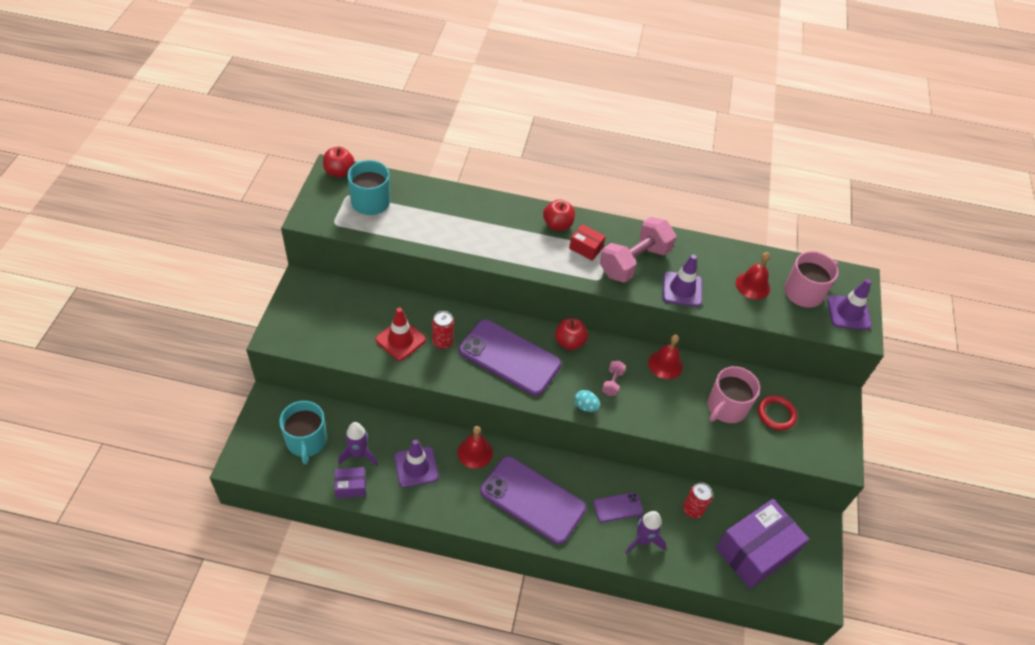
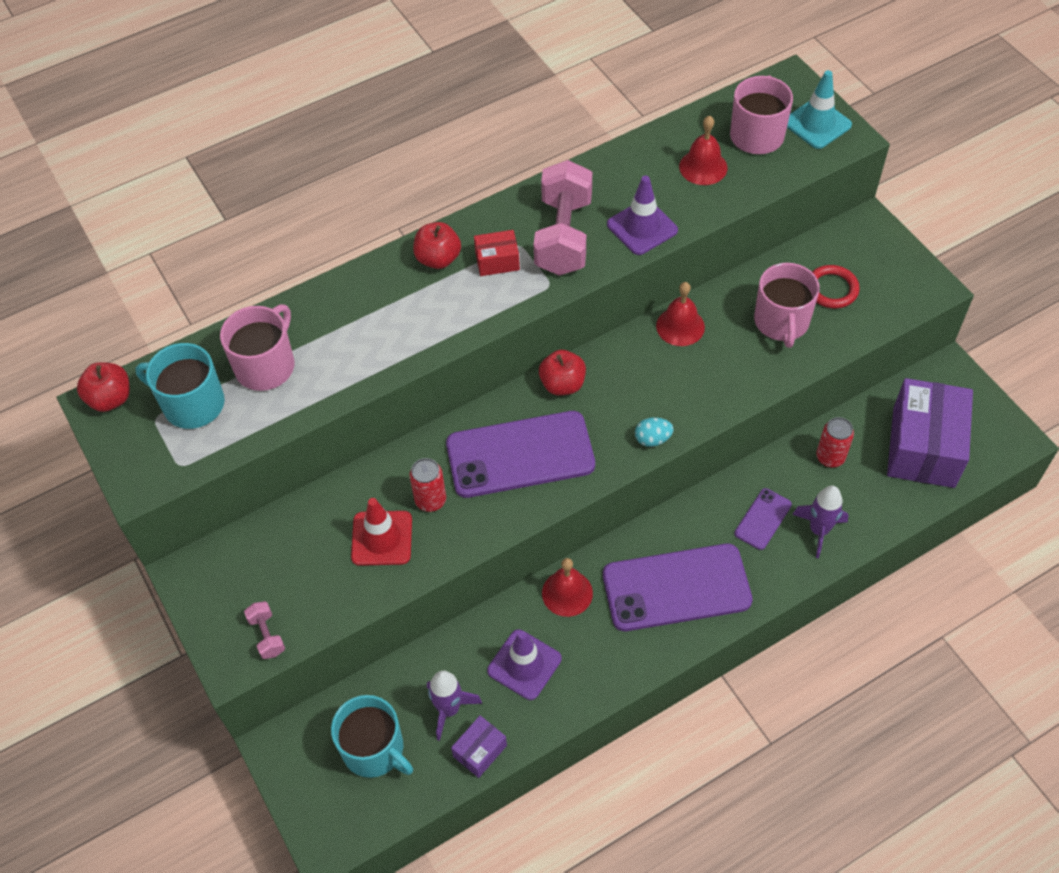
camera: 35 degrees left, 5 degrees up
pink dumbbell [602,361,626,396] -> pink dumbbell moved to [244,601,285,659]
purple traffic cone [827,279,871,330] -> turquoise traffic cone [787,70,852,149]
none -> pink mug [220,304,294,391]

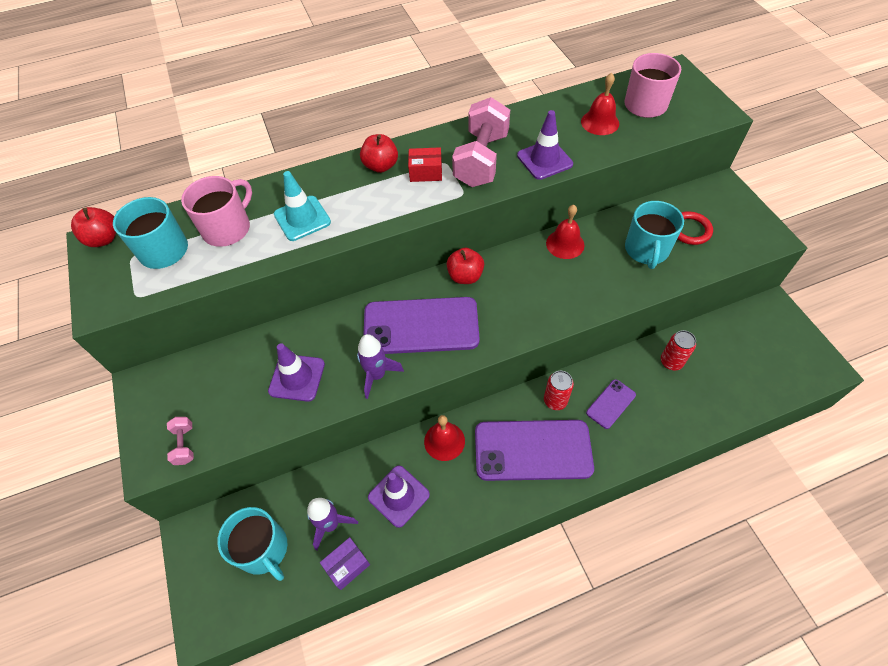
camera: 10 degrees right, 0 degrees up
red traffic cone [351,498,412,566] -> purple traffic cone [268,343,325,402]
red can [409,458,446,512] -> red can moved to [544,371,574,410]
turquoise egg [635,417,674,447] -> none
pink mug [754,263,820,348] -> turquoise mug [625,201,684,269]
turquoise traffic cone [787,70,852,149] -> turquoise traffic cone moved to [274,171,331,241]
purple rocket [792,486,848,558] -> purple rocket moved to [357,334,404,399]
purple box [887,378,973,488] -> none

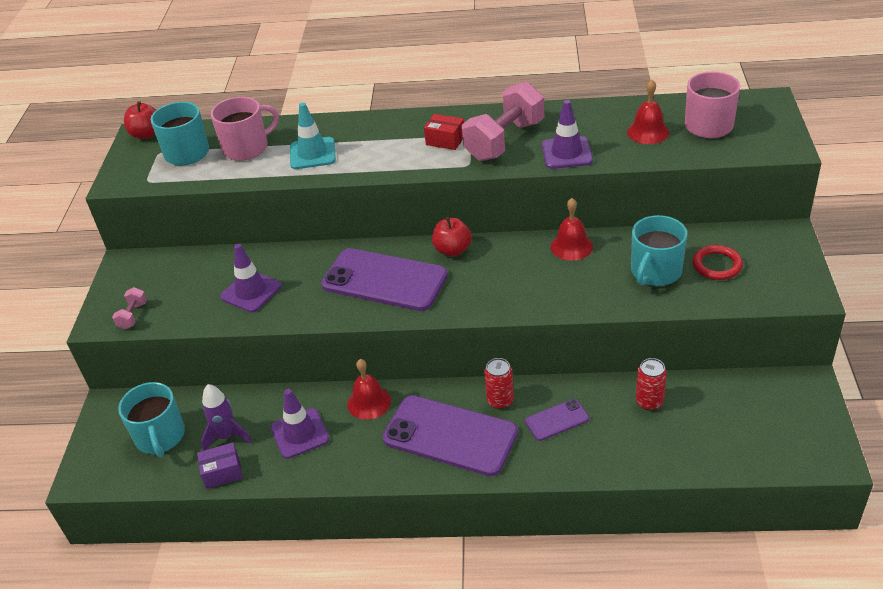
camera: 25 degrees right, 15 degrees down
purple rocket [357,334,404,399] -> none
red apple [360,134,398,173] -> none

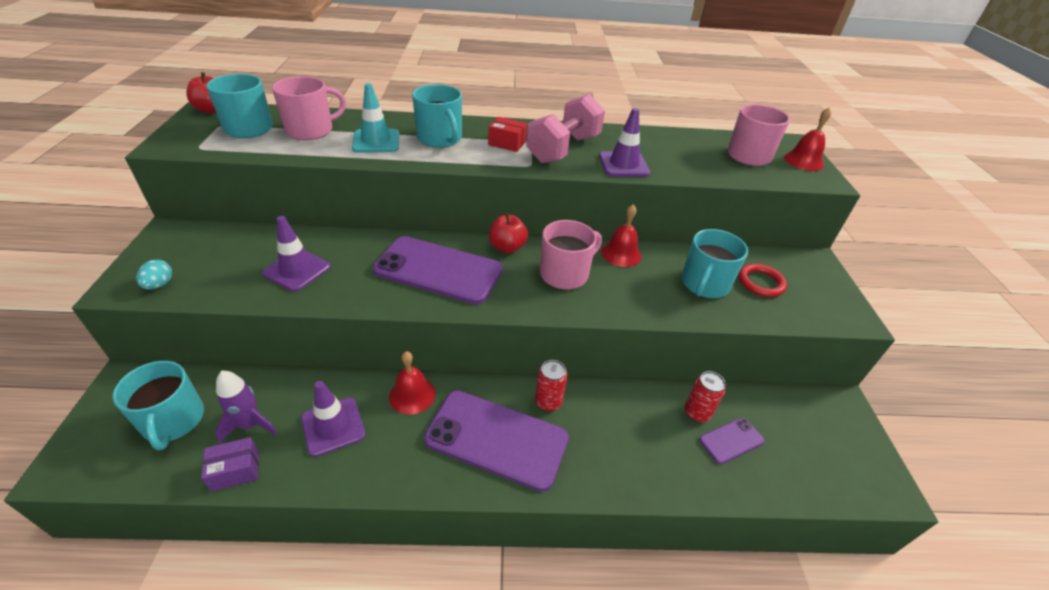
camera: 10 degrees left, 0 degrees up
pink dumbbell [112,287,147,329] -> turquoise egg [136,260,172,290]
purple phone [525,399,589,441] -> purple phone moved to [699,418,765,464]
red bell [627,79,669,144] -> red bell moved to [784,107,831,171]
none -> turquoise mug [412,84,462,148]
none -> pink mug [540,220,602,289]

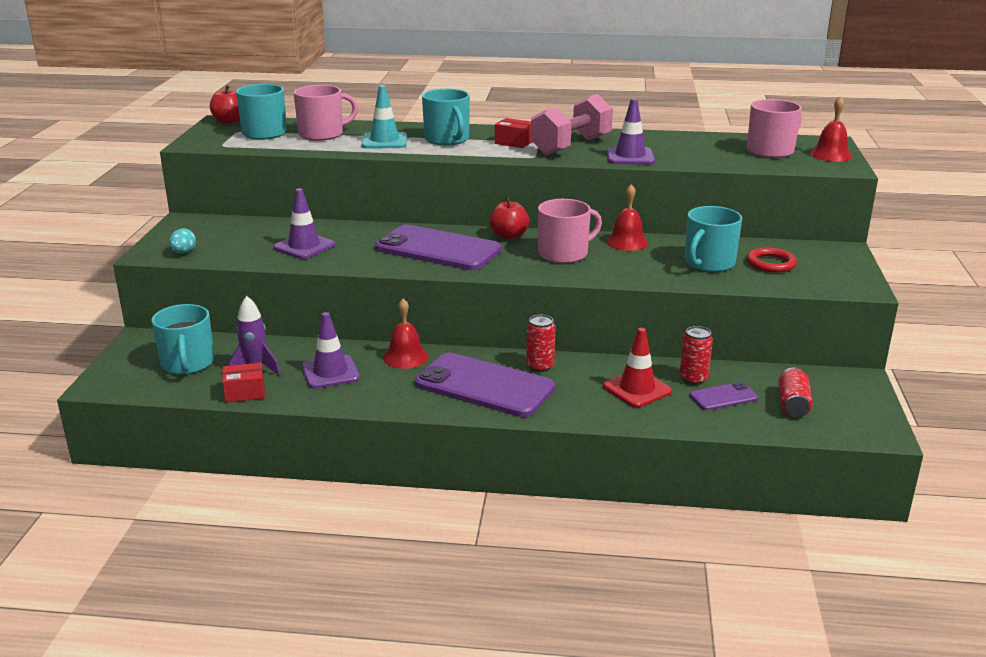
camera: 10 degrees right, 15 degrees down
purple box [201,437,259,492] -> red box [222,363,265,403]
none -> red traffic cone [603,328,672,408]
none -> red can [778,367,813,417]

